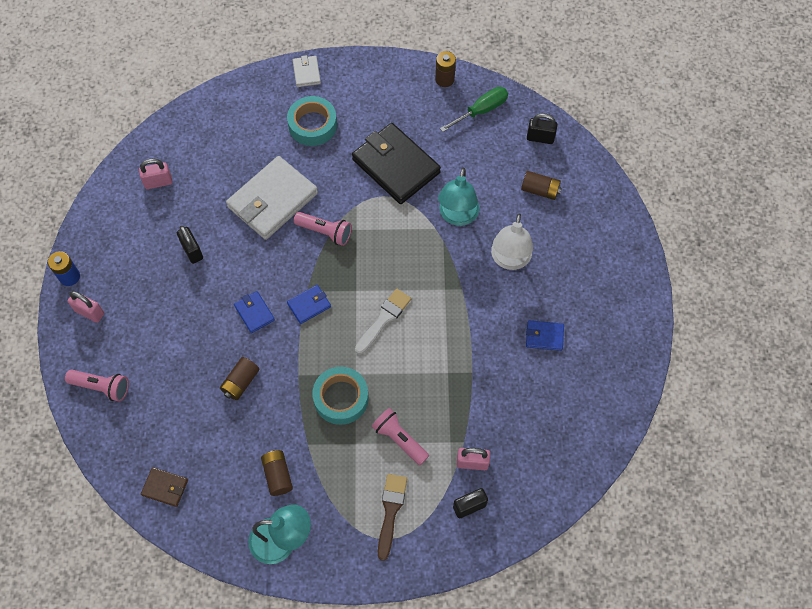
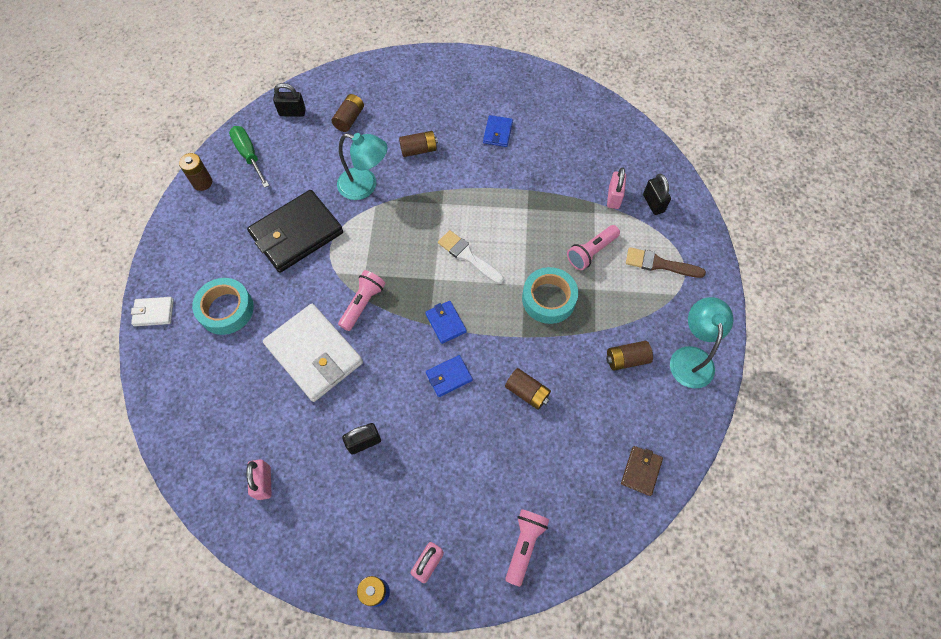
camera: 85 degrees left, 0 degrees up
white lamp [491,213,533,270] -> brown battery [399,131,438,157]
black padlock [527,113,557,144] -> black padlock turned 75 degrees clockwise [273,83,306,117]

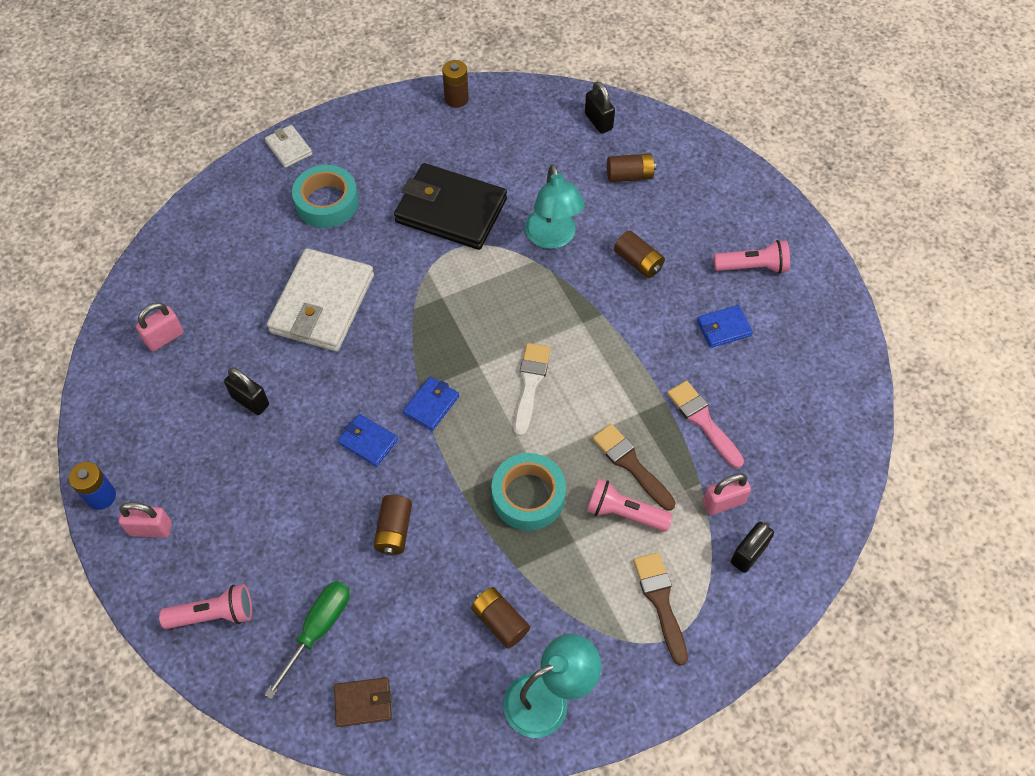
camera: 60 degrees right, 5 degrees down
green screwdriver [229,126,269,188] -> green screwdriver moved to [264,581,350,699]
pink flashlight [338,270,386,331] -> pink flashlight moved to [713,240,790,273]
none -> brown brush [592,424,676,510]
none -> pink brush [667,380,744,468]

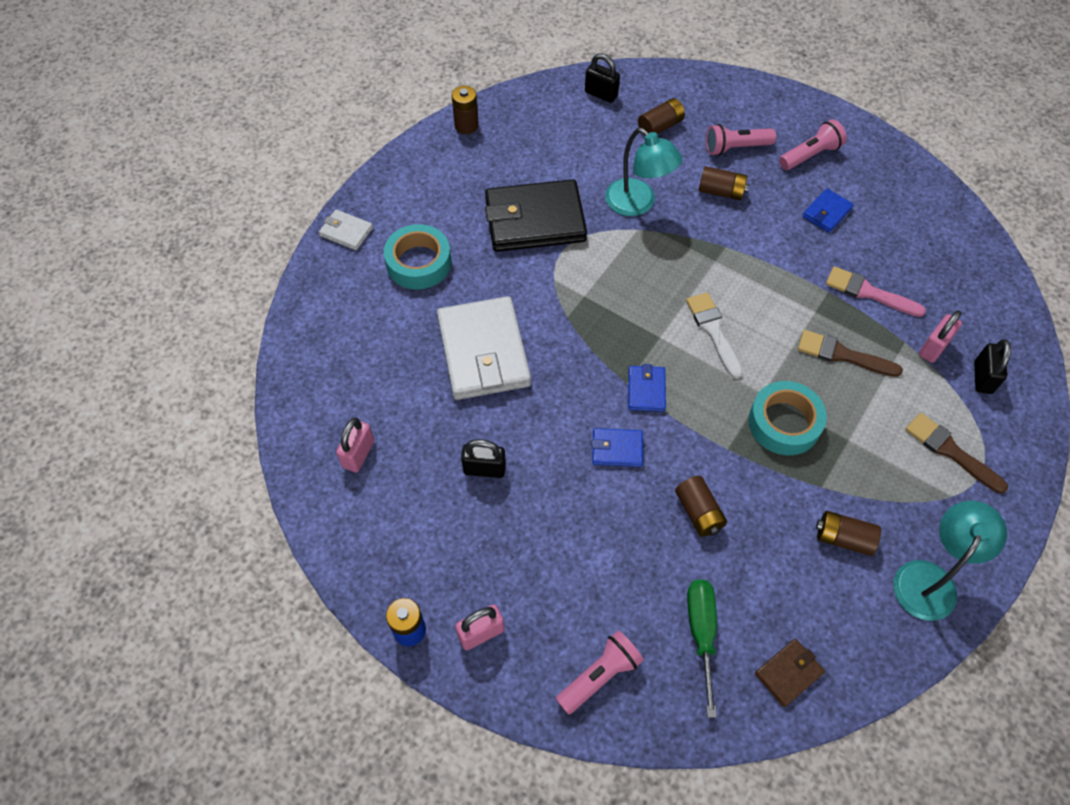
camera: 30 degrees left, 0 degrees up
pink flashlight [587,479,673,532] -> pink flashlight moved to [706,124,776,156]

